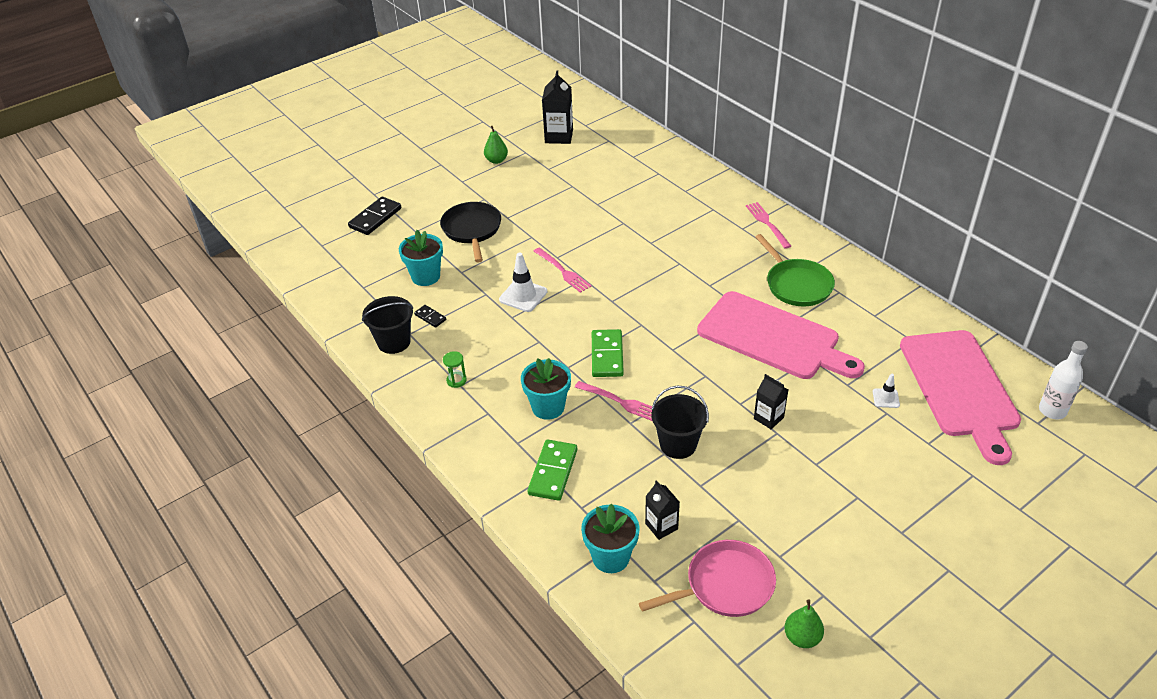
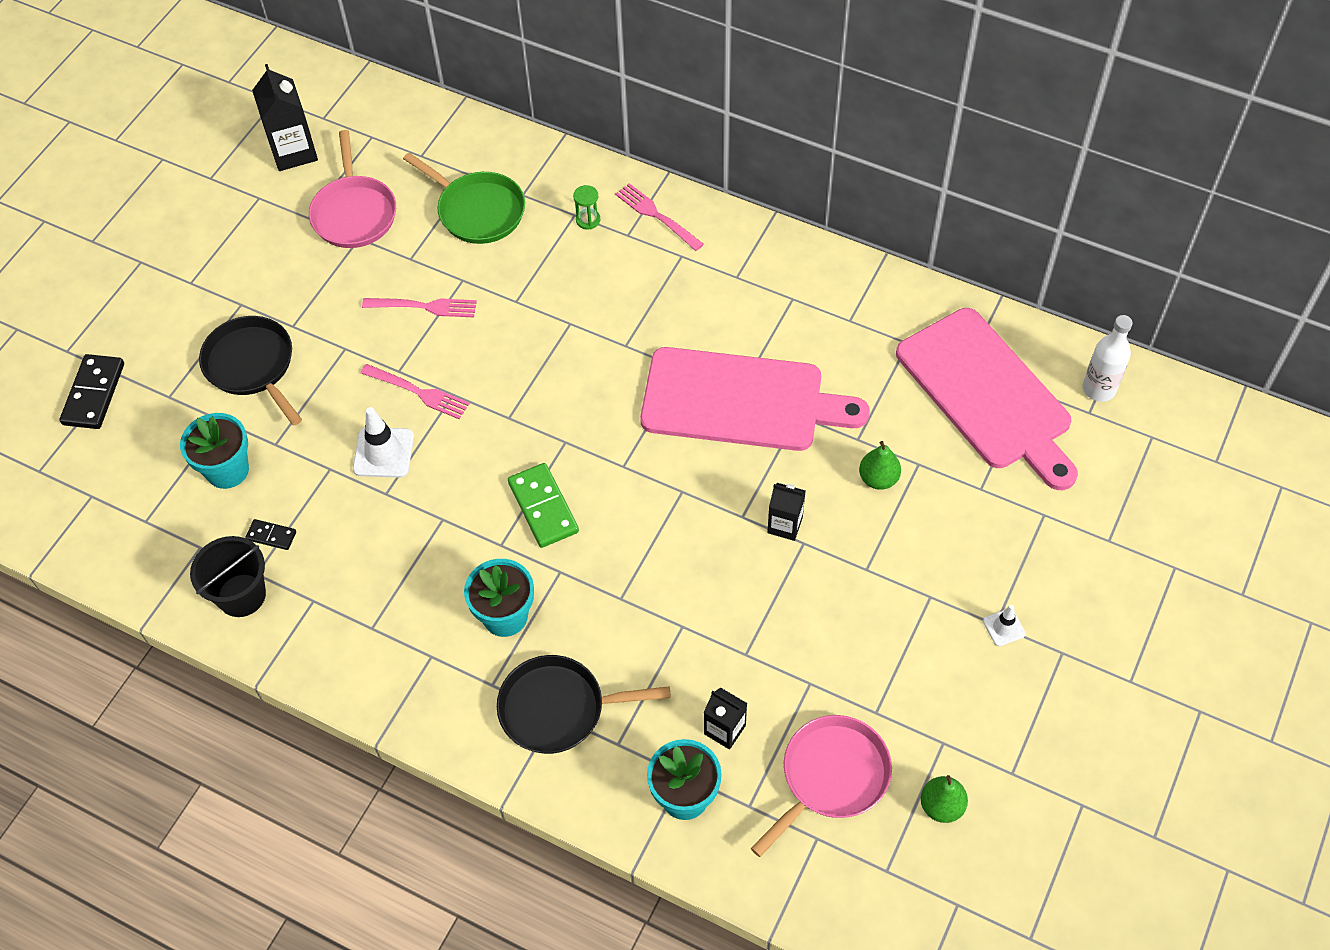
camera: 25 degrees left, 15 degrees up
green hourglass [443,351,467,388] -> green hourglass moved to [573,185,600,230]
green pear [484,126,508,164] -> green pear moved to [859,441,901,490]
green domino [527,439,577,501] -> black pan [497,655,671,754]
pink fork [575,381,652,421] -> pink fork moved to [362,298,477,317]
black bucket [651,386,709,459] -> none
green pan [755,234,835,306] -> green pan moved to [403,153,525,244]
white traffic cone [873,374,900,408] -> white traffic cone moved to [983,605,1026,646]
none -> pink pan [309,130,396,248]

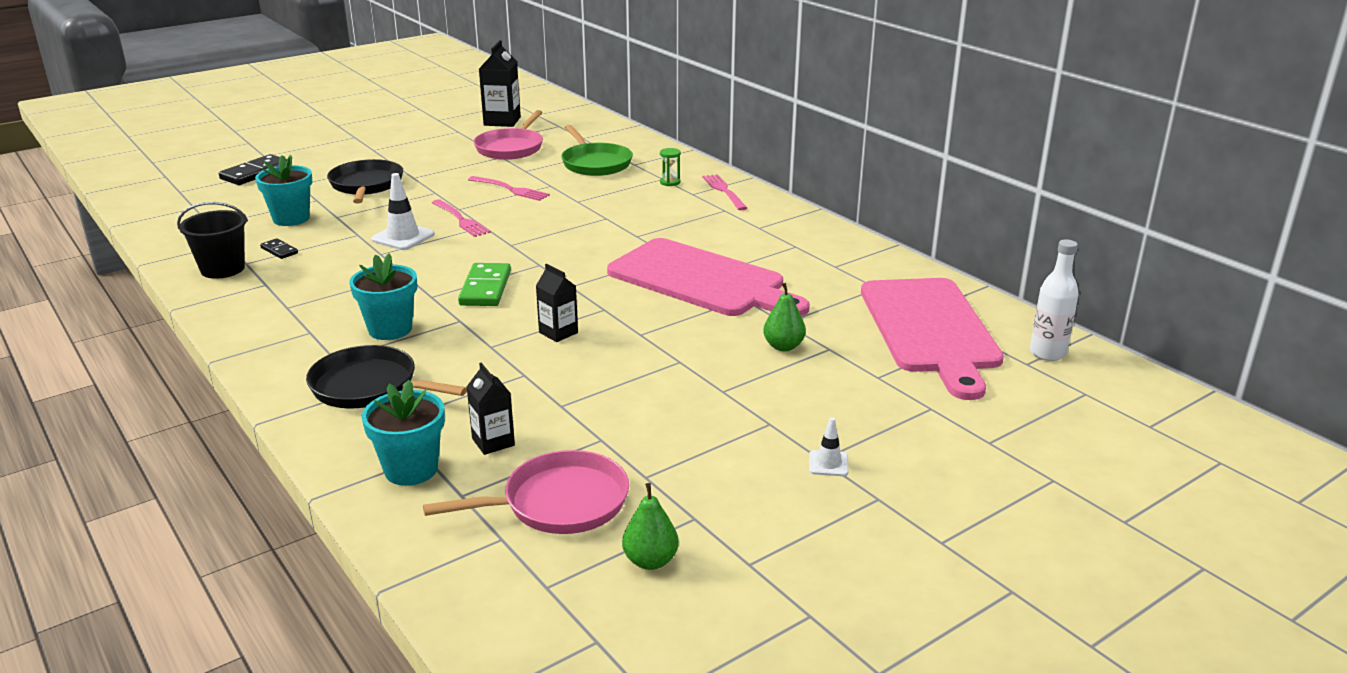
camera: 25 degrees right, 30 degrees down
black carton [767,483,806,541] -> black carton moved to [536,264,578,342]

